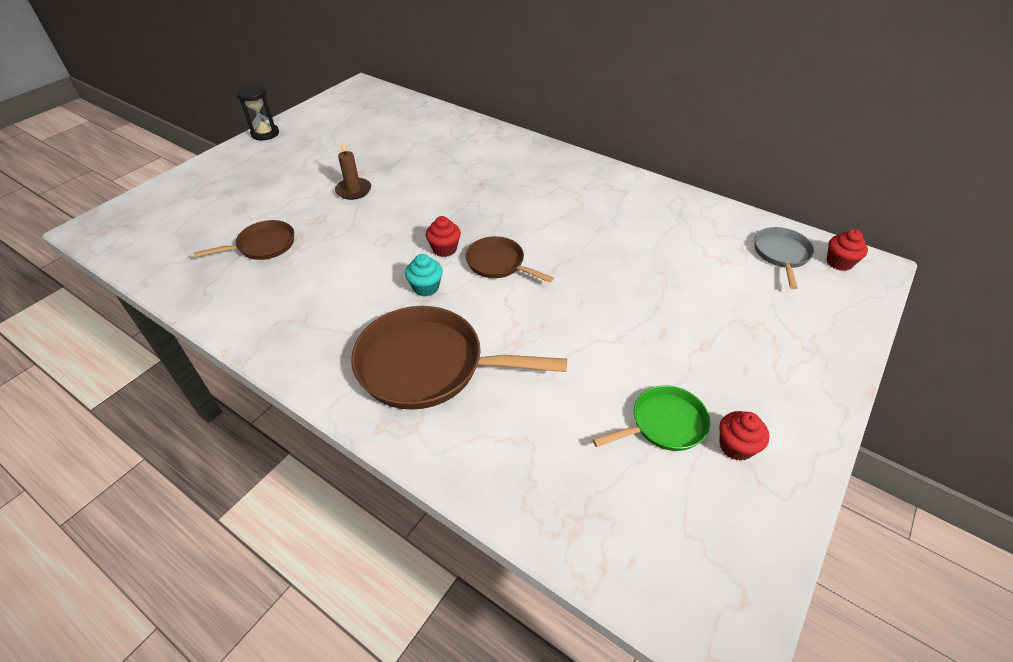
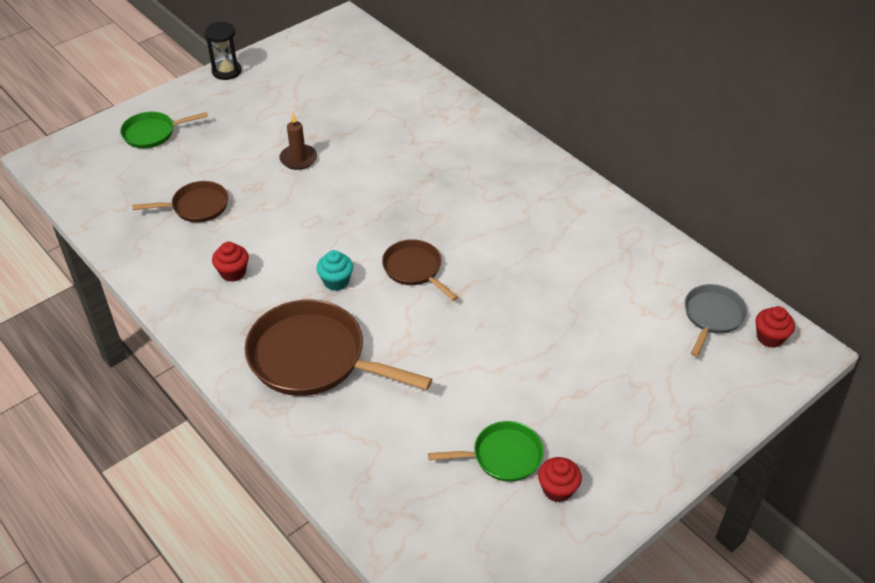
camera: 15 degrees right, 0 degrees up
red cupcake [426,216,461,257] -> red cupcake moved to [212,242,249,282]
none -> green pan [120,112,208,148]

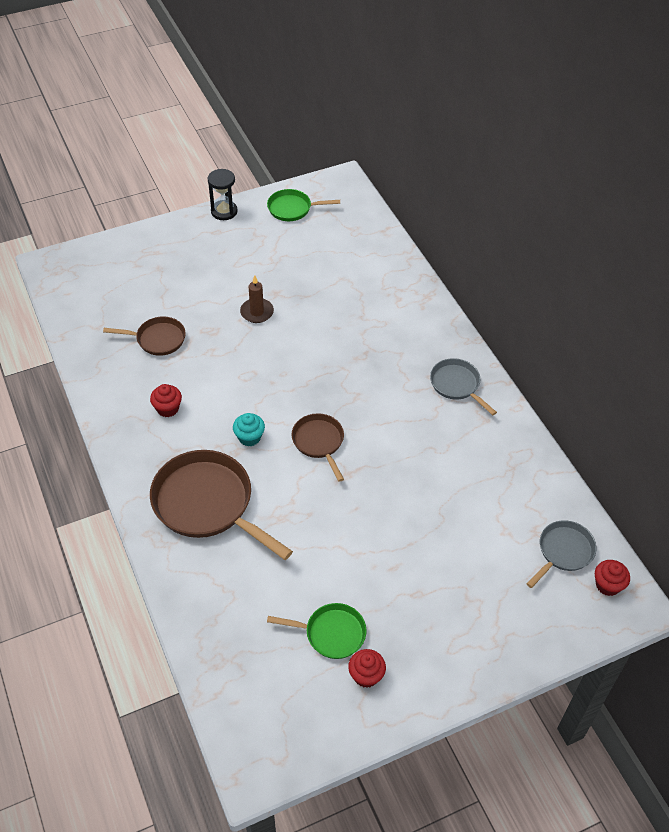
camera: 15 degrees right, 5 degrees up
green pan [120,112,208,148] -> green pan moved to [267,189,340,221]
none -> grey pan [430,358,497,415]

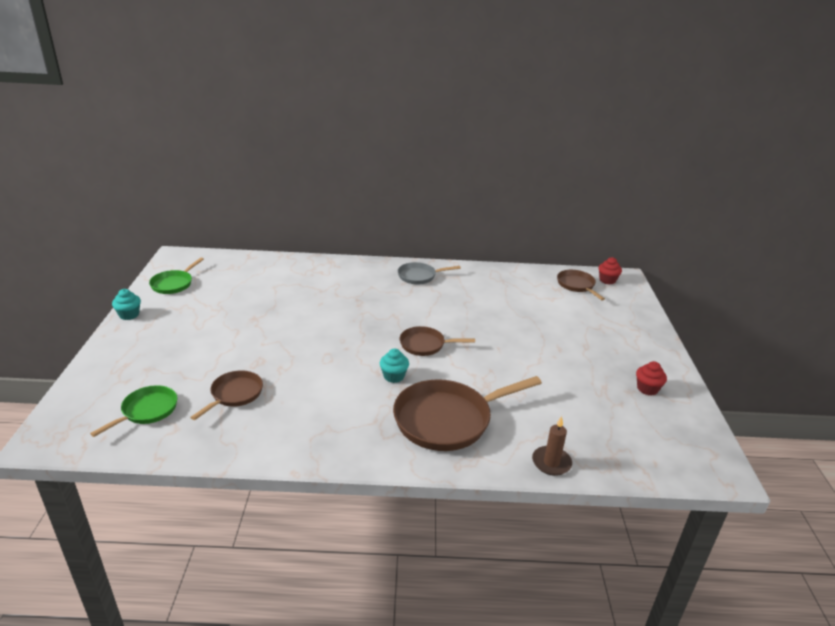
camera: 65 degrees left, 20 degrees down
red cupcake [150,384,182,417] -> none
black hourglass [208,169,238,220] -> turquoise cupcake [112,289,141,320]
brown candle [240,275,274,323] -> brown candle moved to [532,416,572,476]
green pan [267,603,367,659] -> green pan moved to [90,385,178,437]
grey pan [526,520,596,588] -> brown pan [557,270,605,300]

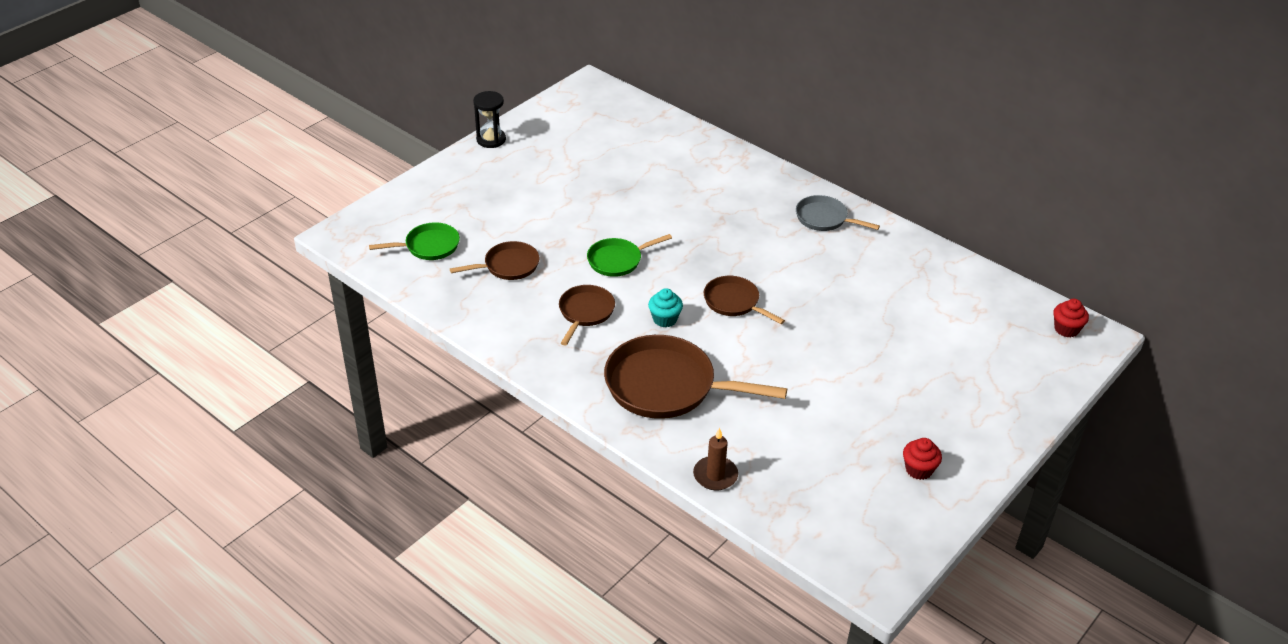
camera: 40 degrees right, 10 degrees up
turquoise cupcake [112,289,141,320] -> black hourglass [473,91,506,148]
green pan [149,257,204,294] -> green pan moved to [587,234,672,277]
brown pan [557,270,605,300] -> brown pan moved to [559,285,615,345]

